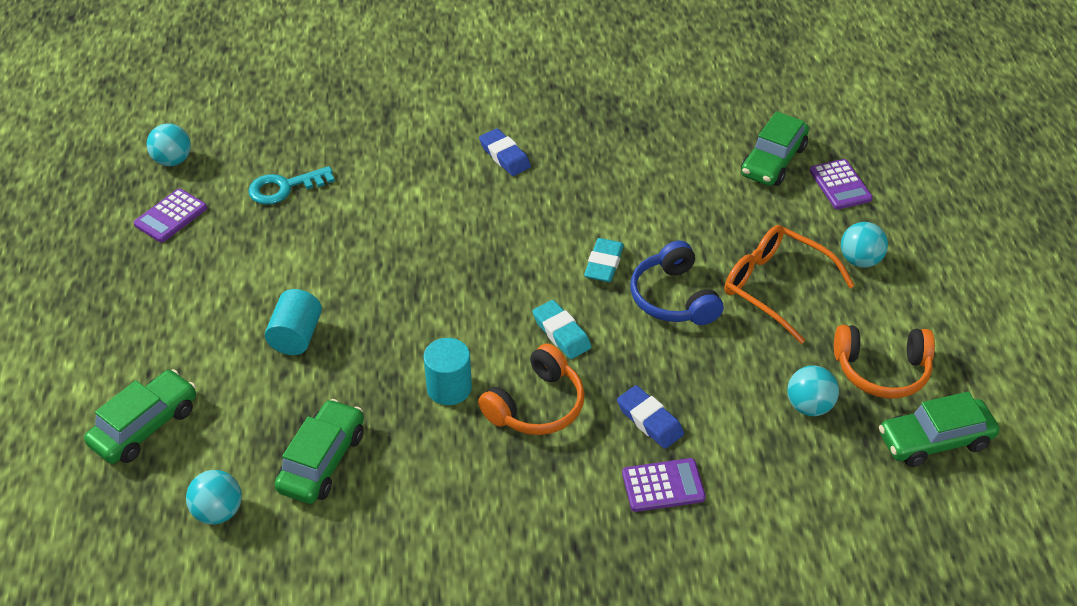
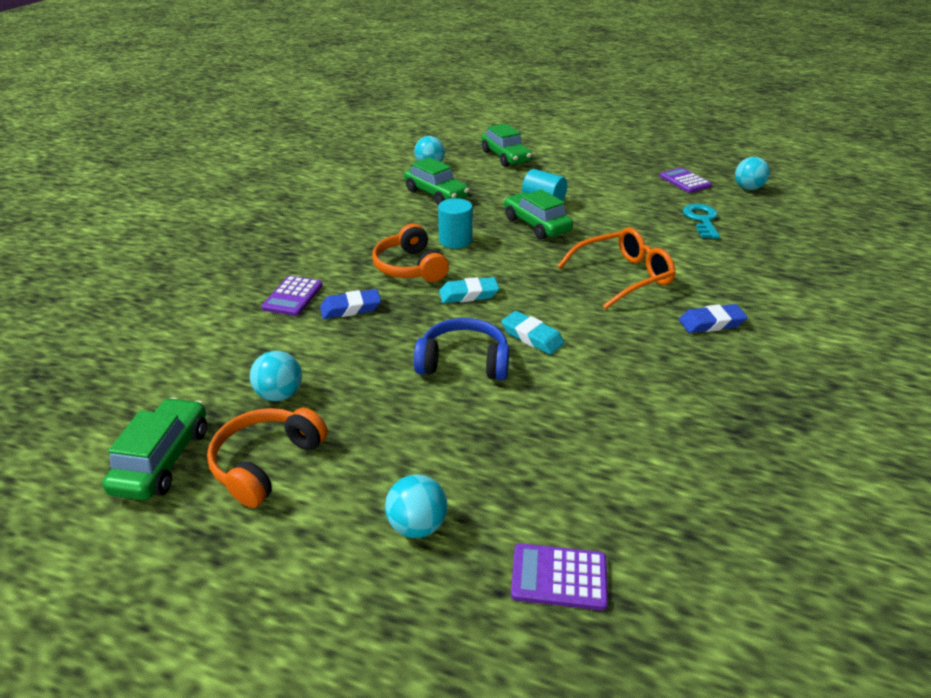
camera: 115 degrees right, 10 degrees down
orange glasses [725,225,855,344] -> orange glasses moved to [557,227,676,310]
green car [741,111,809,186] -> green car moved to [504,189,573,239]

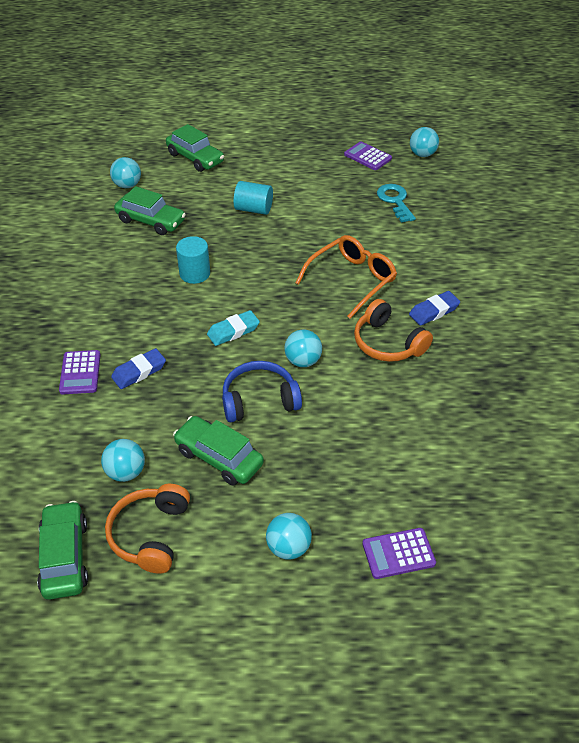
camera: 20 degrees left, 10 degrees up
orange headphones [372,223,449,282] -> orange headphones moved to [354,299,433,362]
turquoise eraser [501,311,564,355] -> turquoise ball [284,329,322,367]
green car [504,189,573,239] -> green car moved to [173,416,264,486]

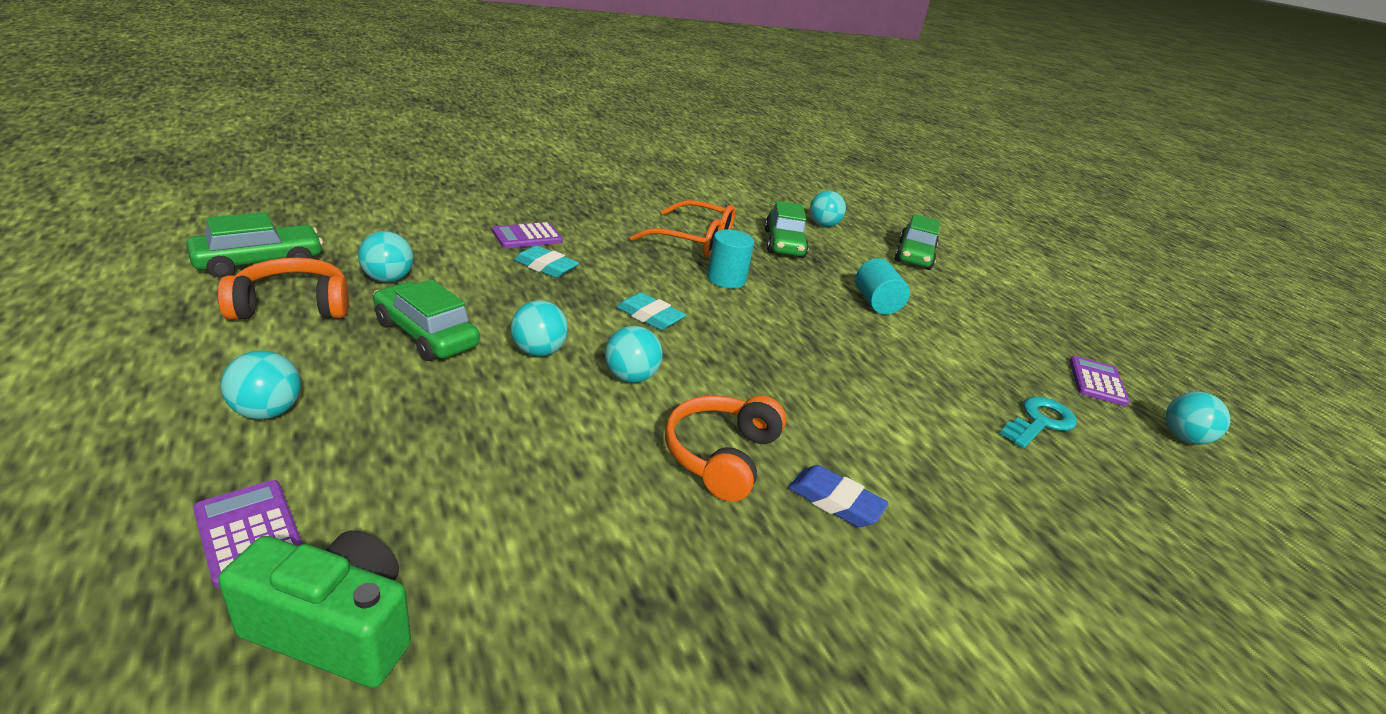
camera: 60 degrees right, 15 degrees down
blue eraser [111,348,166,389] -> turquoise eraser [514,245,579,278]
green car [173,416,264,486] -> green car turned 60 degrees counterclockwise [373,280,480,361]
blue headphones [222,361,302,422] -> turquoise ball [511,300,568,356]
orange glasses [296,235,397,319] -> orange glasses moved to [630,200,735,257]
none -> green camera [218,530,411,688]

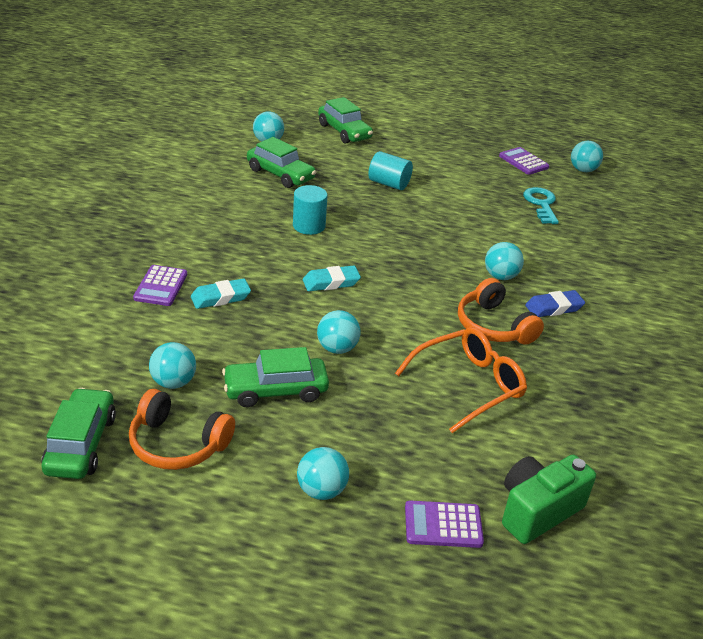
camera: 50 degrees left, 5 degrees up
orange headphones [218,257,349,320] -> orange headphones turned 90 degrees counterclockwise [129,389,235,470]
turquoise ball [605,326,662,383] -> turquoise ball moved to [485,242,524,280]
orange glasses [630,200,735,257] -> orange glasses moved to [395,327,527,433]

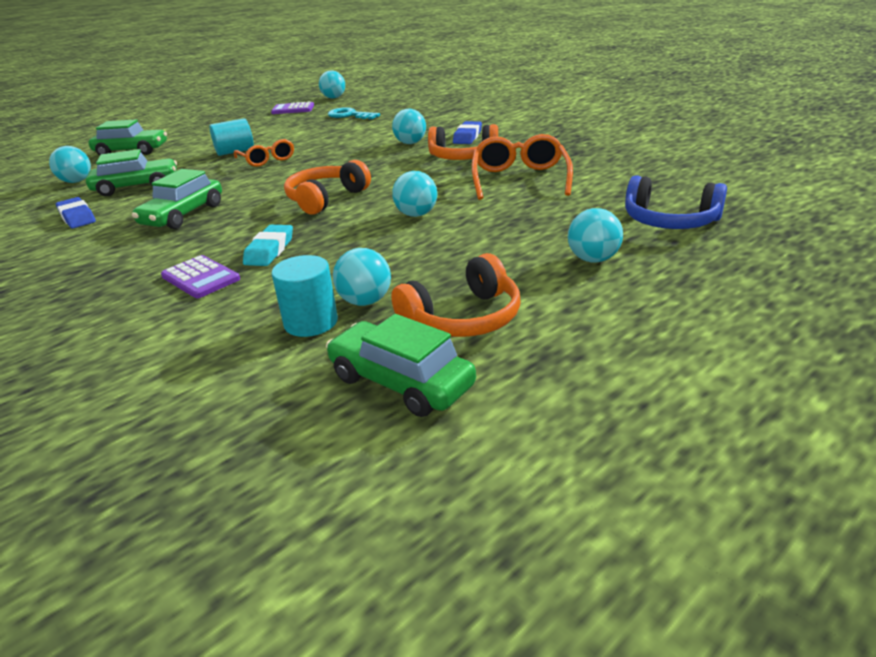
camera: 50 degrees left, 5 degrees down
green car [222,347,329,407] -> green car moved to [132,169,222,229]
turquoise cylinder [293,185,327,235] -> turquoise cylinder moved to [271,255,338,337]
turquoise eraser [303,265,361,291] -> orange headphones [284,160,371,215]
purple calculator [405,500,484,548] -> blue headphones [625,175,727,229]
green camera [502,455,596,544] -> none
none -> blue eraser [56,197,96,228]
none -> orange glasses [234,139,294,167]

